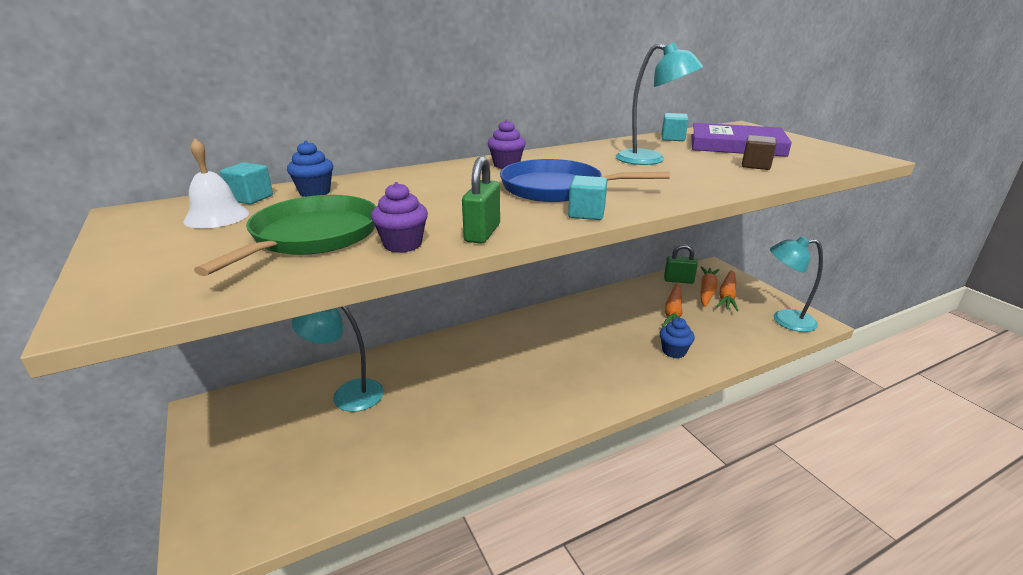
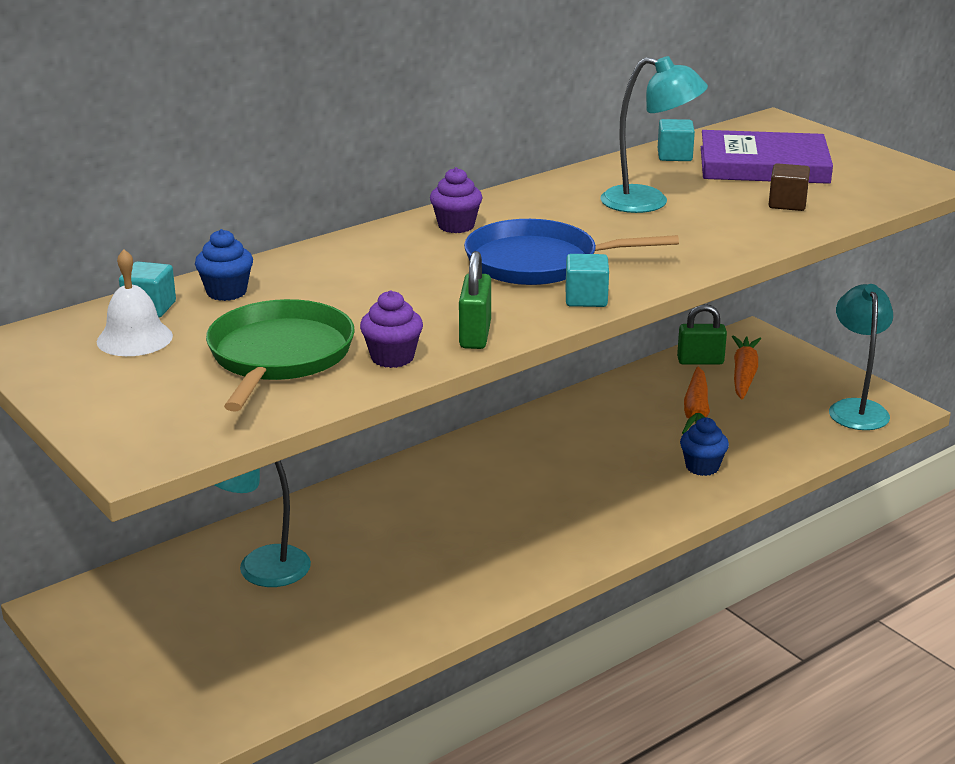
camera: 10 degrees left, 0 degrees up
orange carrot [716,270,739,311] -> none
turquoise lamp [770,236,823,332] -> turquoise lamp turned 90 degrees clockwise [829,284,893,430]

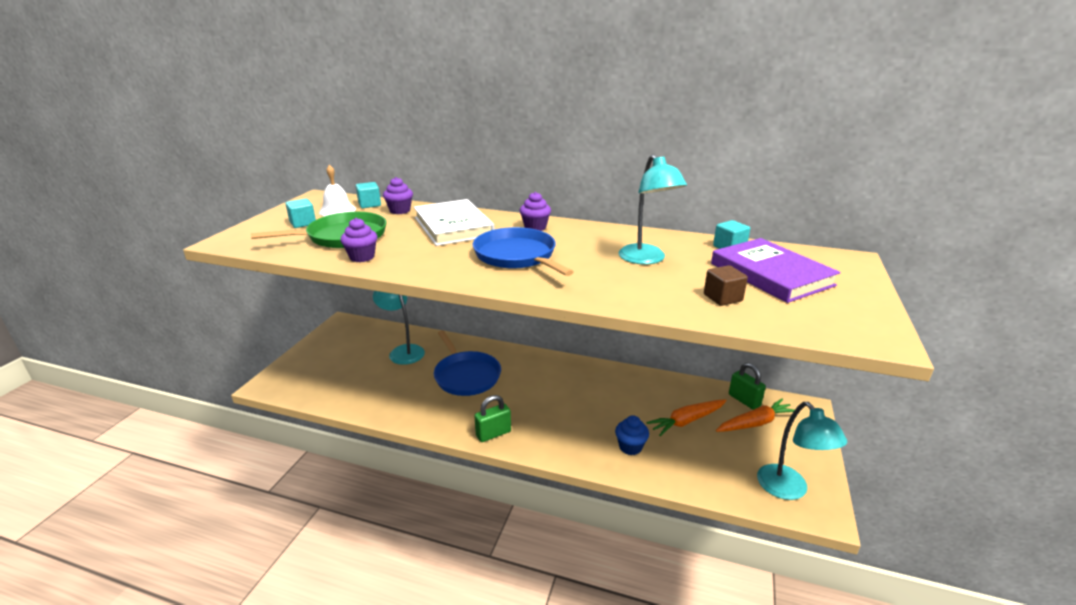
camera: 55 degrees right, 0 degrees up
blue cupcake [195,229,253,301] -> purple cupcake [383,177,413,214]
green padlock [459,251,491,349] -> green padlock moved to [474,395,511,442]
turquoise cube [566,254,609,307] -> turquoise cube moved to [286,199,316,228]
turquoise lamp [829,284,893,430] -> turquoise lamp turned 105 degrees clockwise [757,402,847,500]
none -> white book [414,199,495,246]
none -> blue pan [434,330,501,396]

